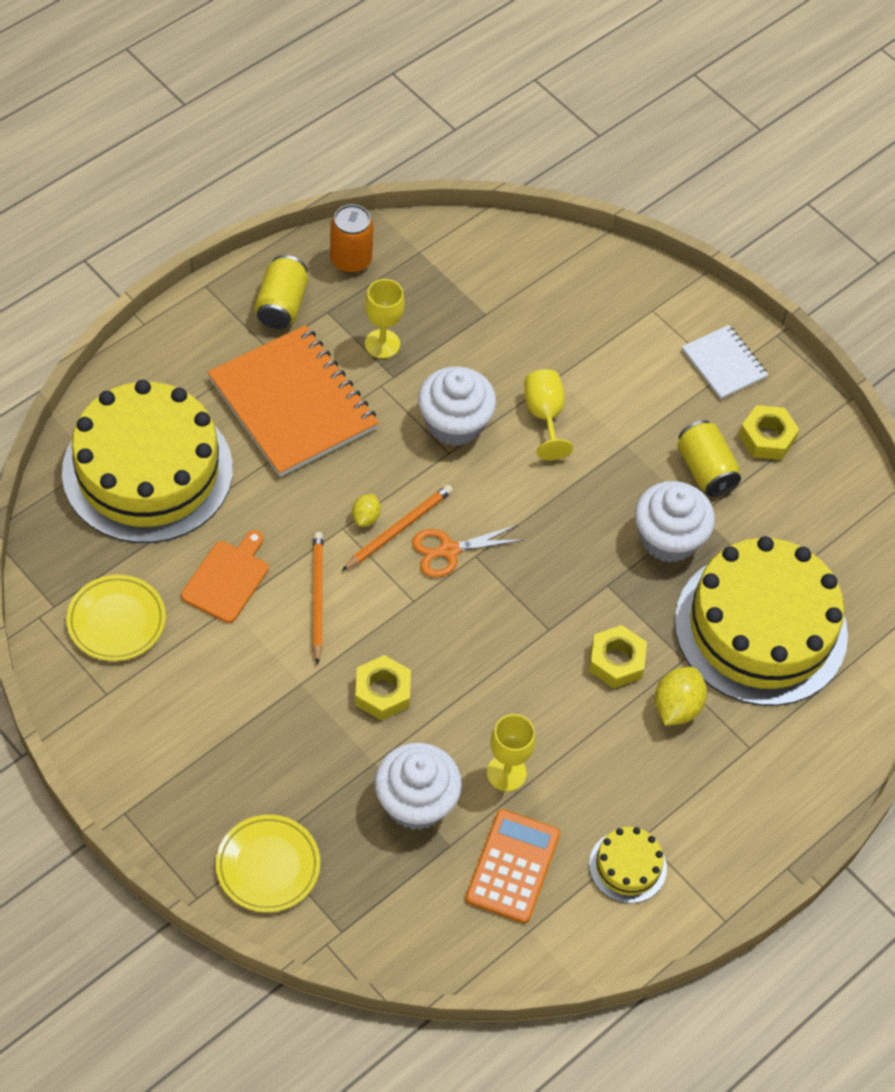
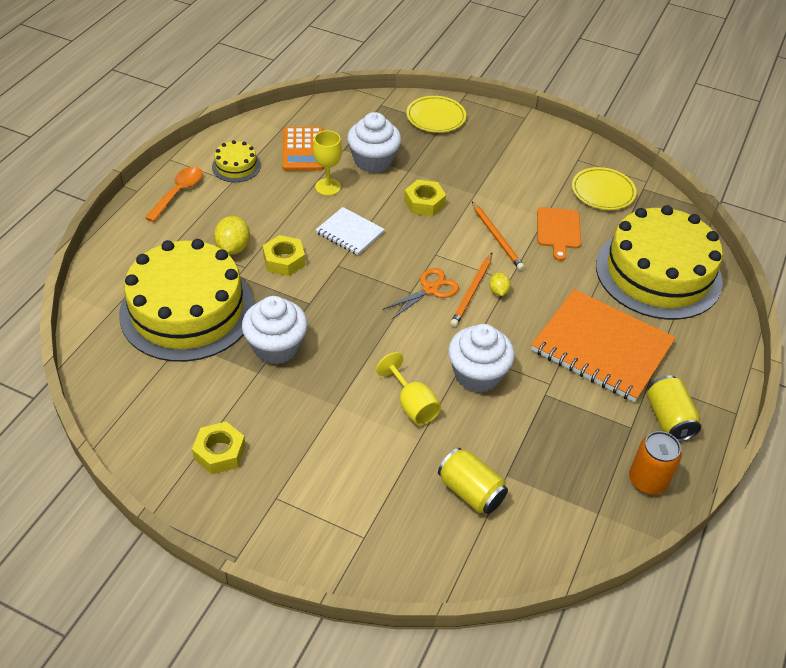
camera: 160 degrees right, 10 degrees down
yellow goblet [365,279,405,359] -> none
yellow can [677,420,741,497] -> yellow can moved to [438,448,508,514]
white notebook [682,325,768,399] -> white notebook moved to [316,207,385,255]
none -> orange spoon [145,167,203,222]

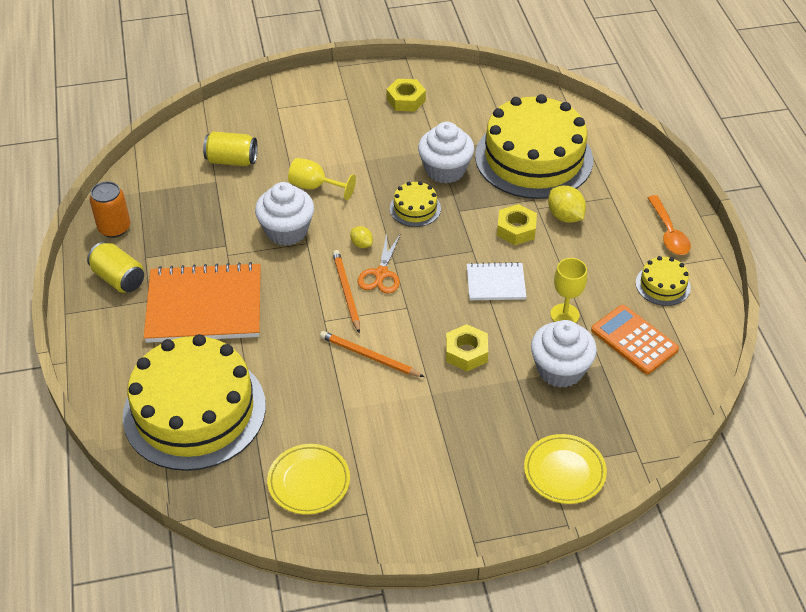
camera: 145 degrees right, 0 degrees up
yellow lemon [489,272,511,296] -> yellow lemon moved to [350,226,373,248]
orange cutting board [537,207,581,261] -> none
none -> yellow cake [390,181,441,227]

